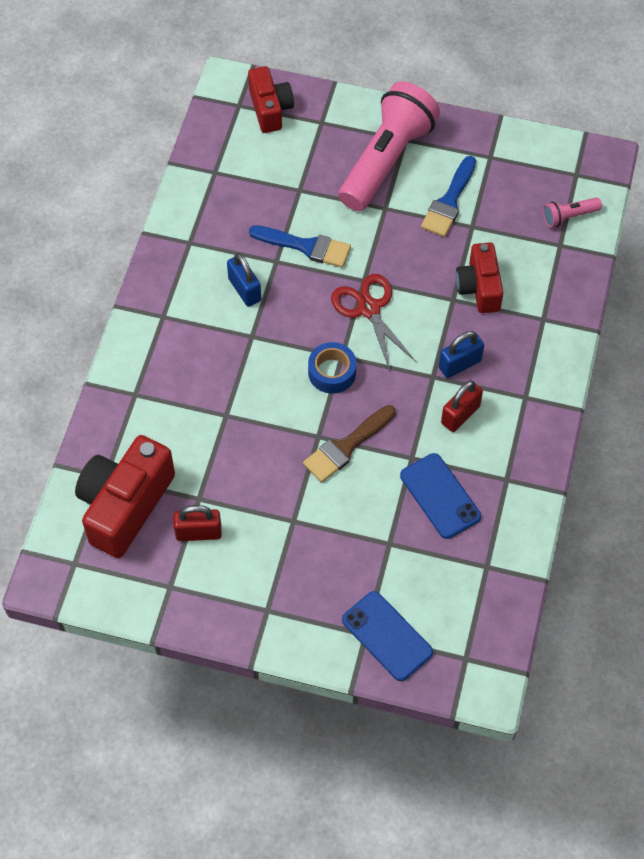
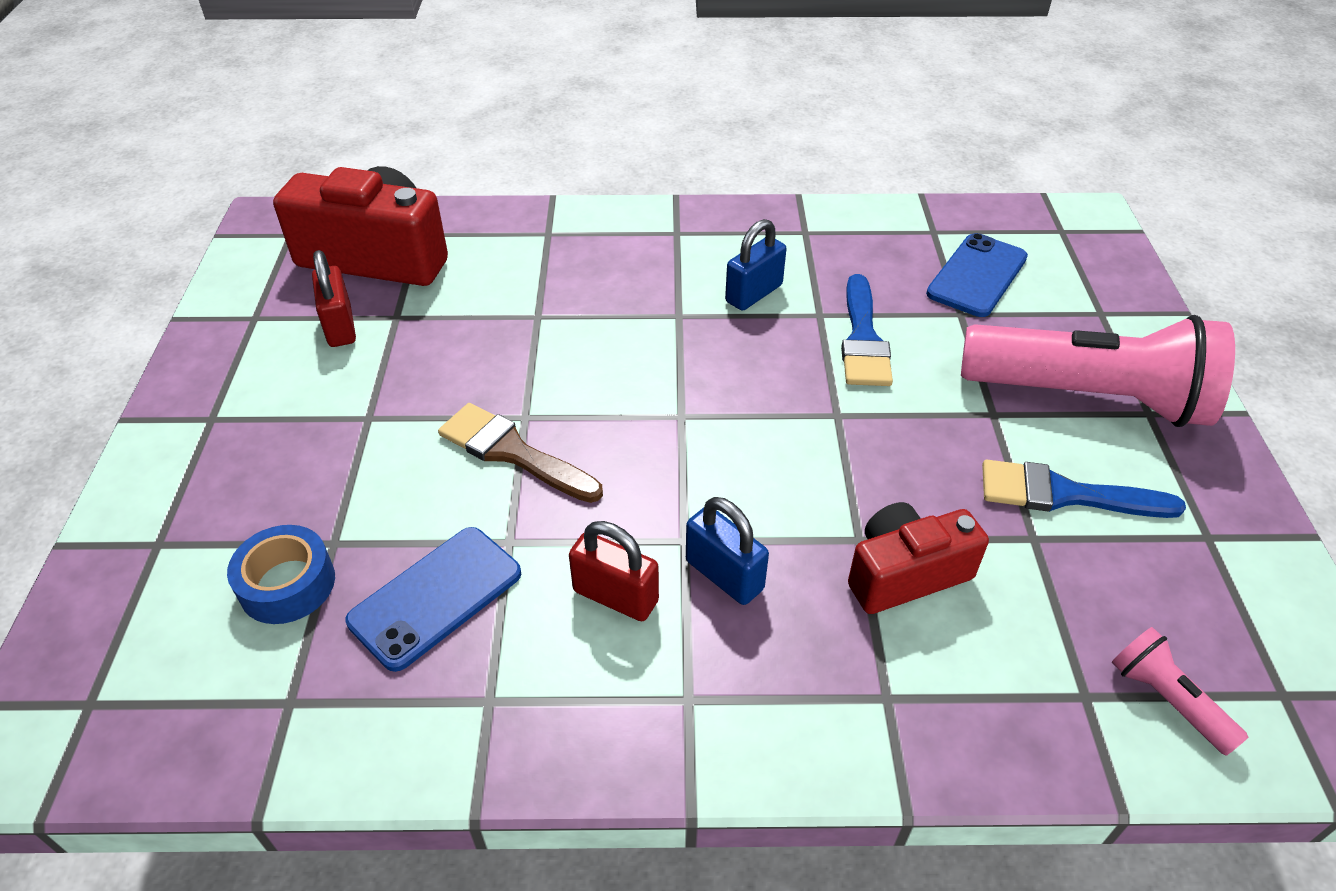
camera: 75 degrees right, 15 degrees down
red camera [248,66,294,133] -> none
blue tape [308,342,356,394] -> blue tape moved to [227,525,335,624]
red scissors [331,274,416,371] -> none
blue phone [342,591,433,681] -> blue phone moved to [926,233,1028,317]

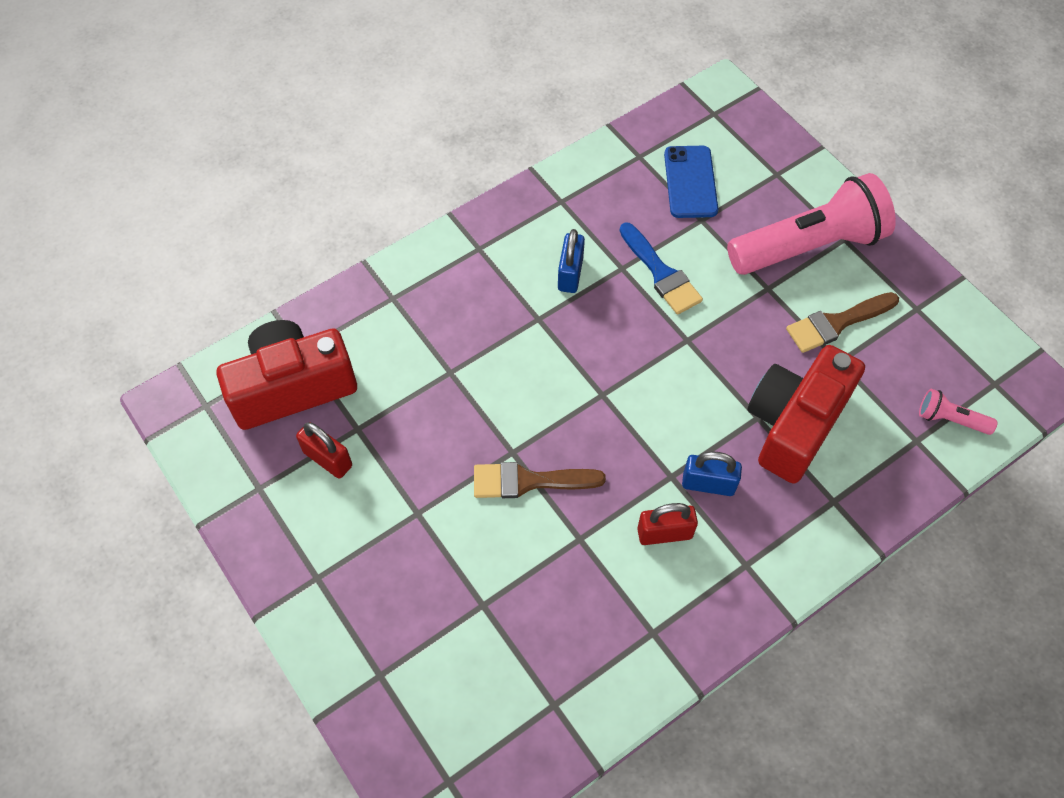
camera: 35 degrees left, 15 degrees up
blue tape [227,525,335,624] -> none
blue phone [346,527,521,672] -> none
red camera [848,502,989,614] -> red camera [747,345,865,484], size x1.61
blue brush [982,460,1186,518] -> brown brush [786,292,899,353]

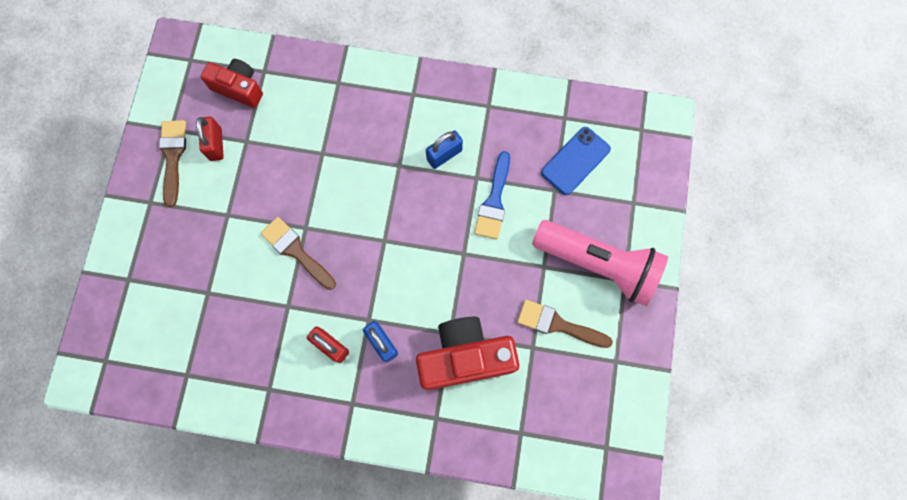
camera: 45 degrees right, 15 degrees up
red camera [217,320,357,430] -> red camera [200,59,263,108], size x0.62
pink flashlight [919,389,998,435] -> none
none -> brown brush [159,120,186,207]

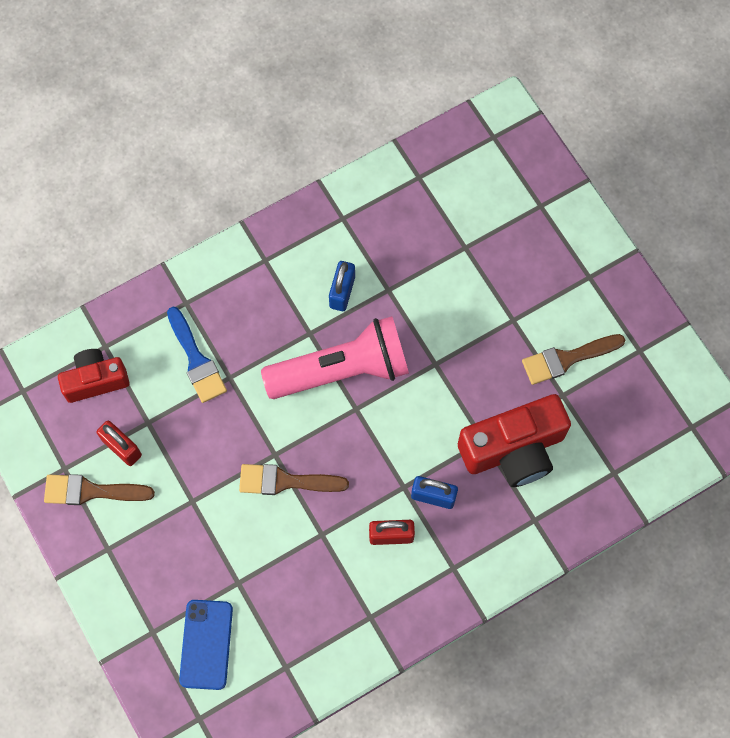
camera: 40 degrees left, 5 degrees down
brown brush [159,120,186,207] -> brown brush turned 45 degrees counterclockwise [44,474,155,505]
red camera [416,317,519,390] -> red camera turned 150 degrees counterclockwise [458,394,571,487]
blue brush [474,151,510,239] -> blue brush moved to [167,307,227,403]
pink flashlight [532,220,668,306] -> pink flashlight moved to [261,316,409,399]
blue phone [541,127,611,195] -> blue phone moved to [179,600,233,690]

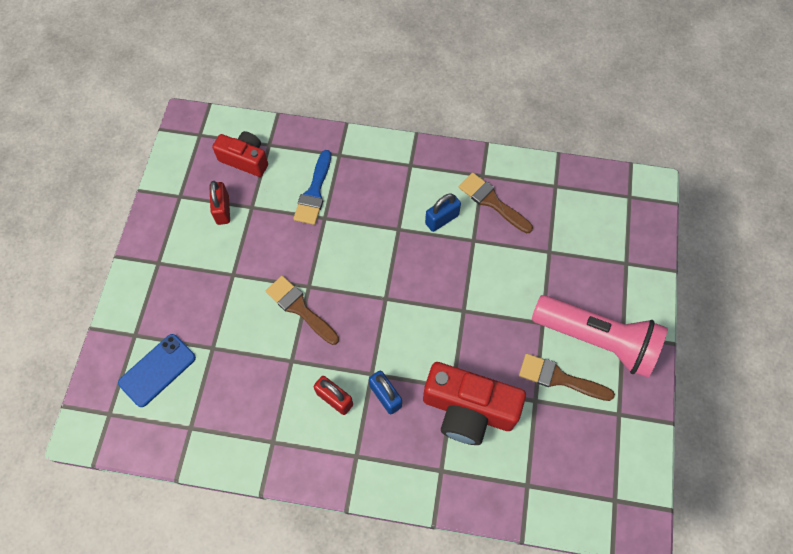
camera: 40 degrees right, 5 degrees down
brown brush [44,474,155,505] -> brown brush moved to [459,172,533,234]
pink flashlight [261,316,409,399] -> pink flashlight moved to [532,295,668,378]

